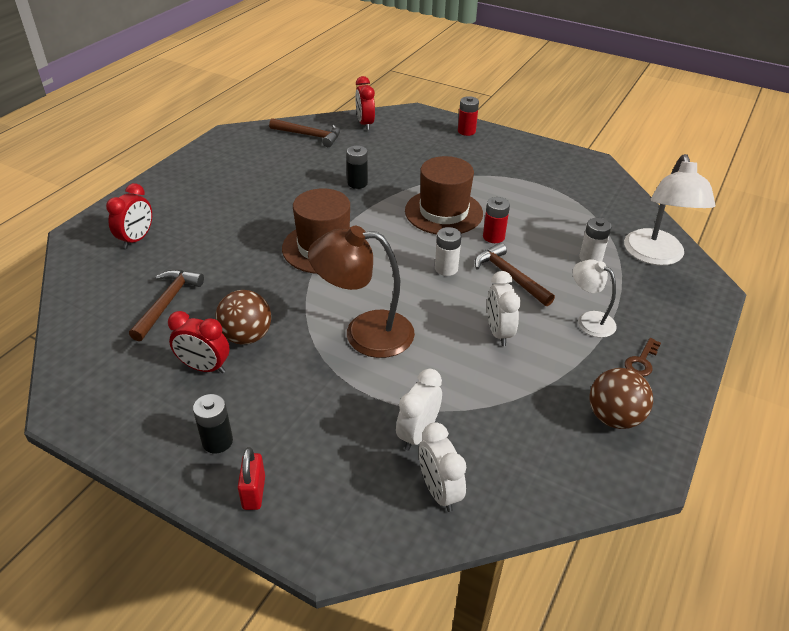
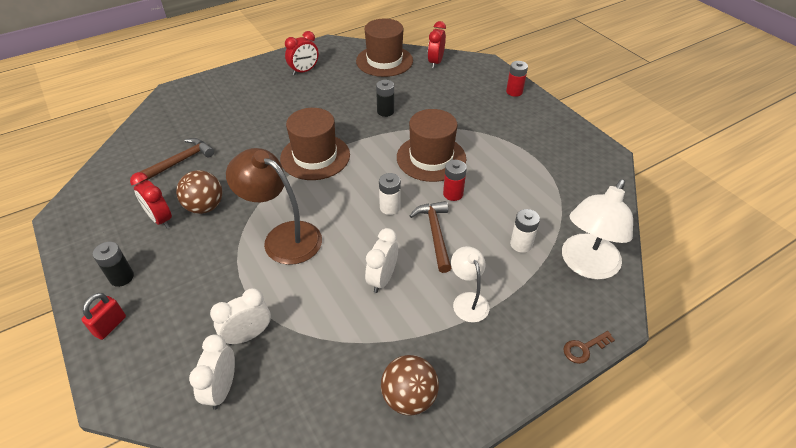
camera: 30 degrees right, 5 degrees up
red clock [106,183,152,249] -> red clock moved to [285,31,319,75]
brown hammer [269,118,340,147] -> brown hat [356,19,413,77]
brown key [625,338,661,377] -> brown key moved to [563,331,615,364]

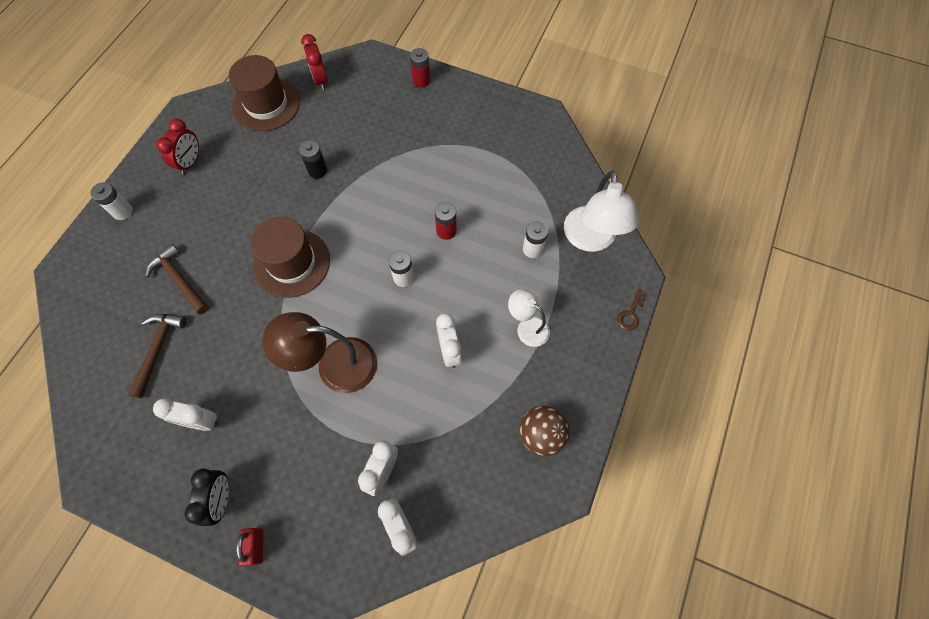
camera: 35 degrees left, 20 degrees up
black battery [93,242,134,287] -> black clock [184,468,229,526]
red clock [130,172,172,228] -> white clock [153,398,219,431]
brown ball [176,170,222,214] -> none
brown hat [397,109,466,182] -> none
brown hammer [410,201,451,273] -> brown hammer moved to [146,244,209,314]
none -> white battery [91,182,133,220]

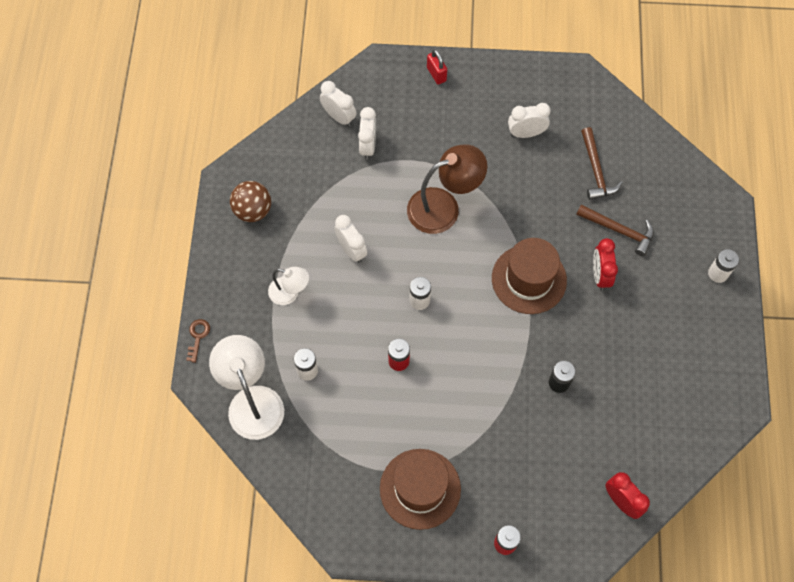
camera: 160 degrees right, 0 degrees up
red clock [156,119,199,175] -> red clock moved to [593,238,618,290]
black clock [184,468,229,526] -> none
brown hat [229,55,300,131] -> brown hat moved to [380,449,461,530]

